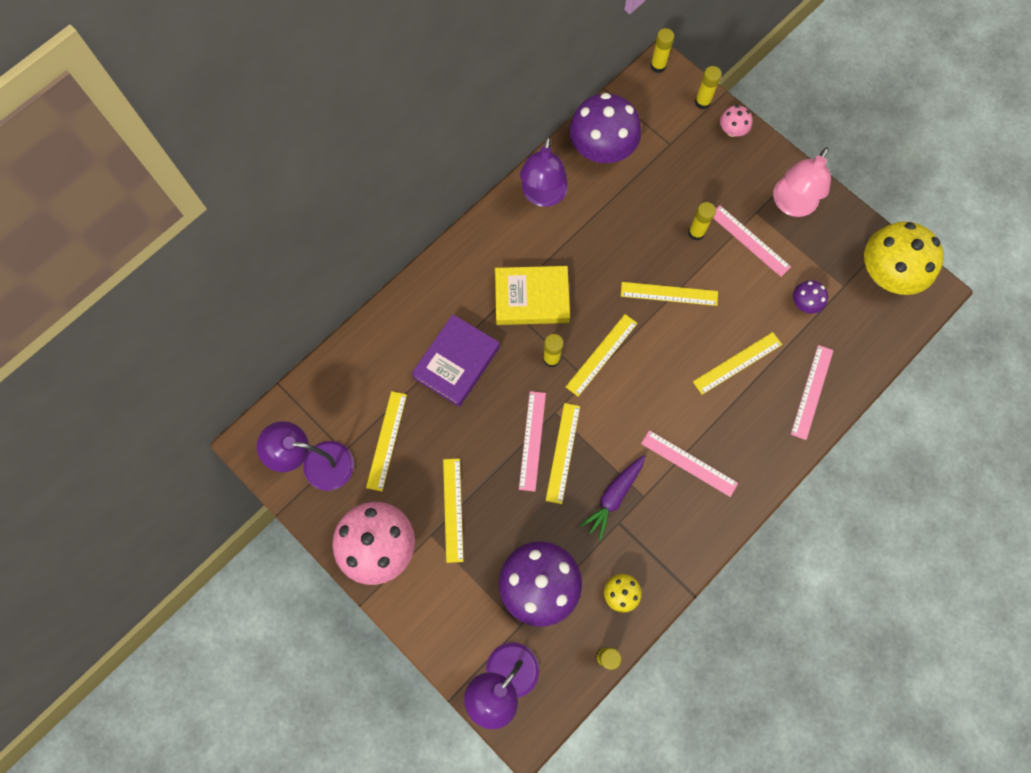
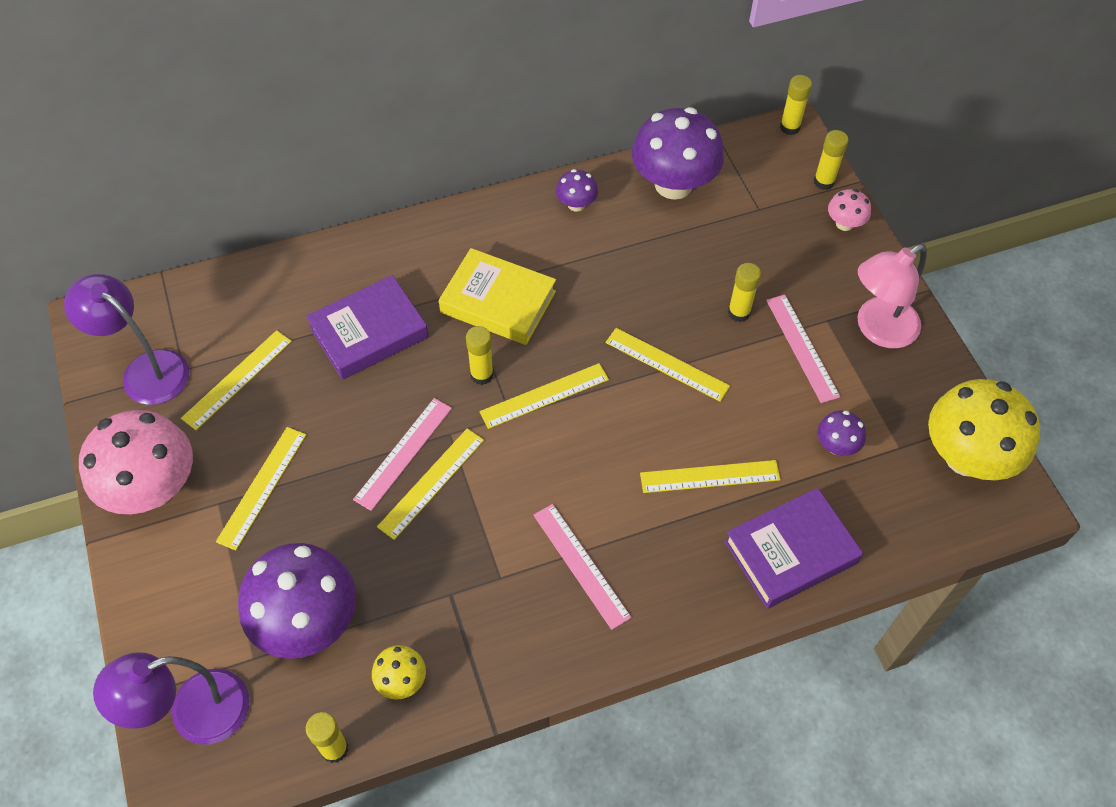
camera: 25 degrees right, 15 degrees down
purple lamp [520,136,568,207] -> purple mushroom [556,169,598,212]
purple carrot [580,455,645,541] -> none
pink ruler [791,345,834,440] -> purple book [724,488,863,609]

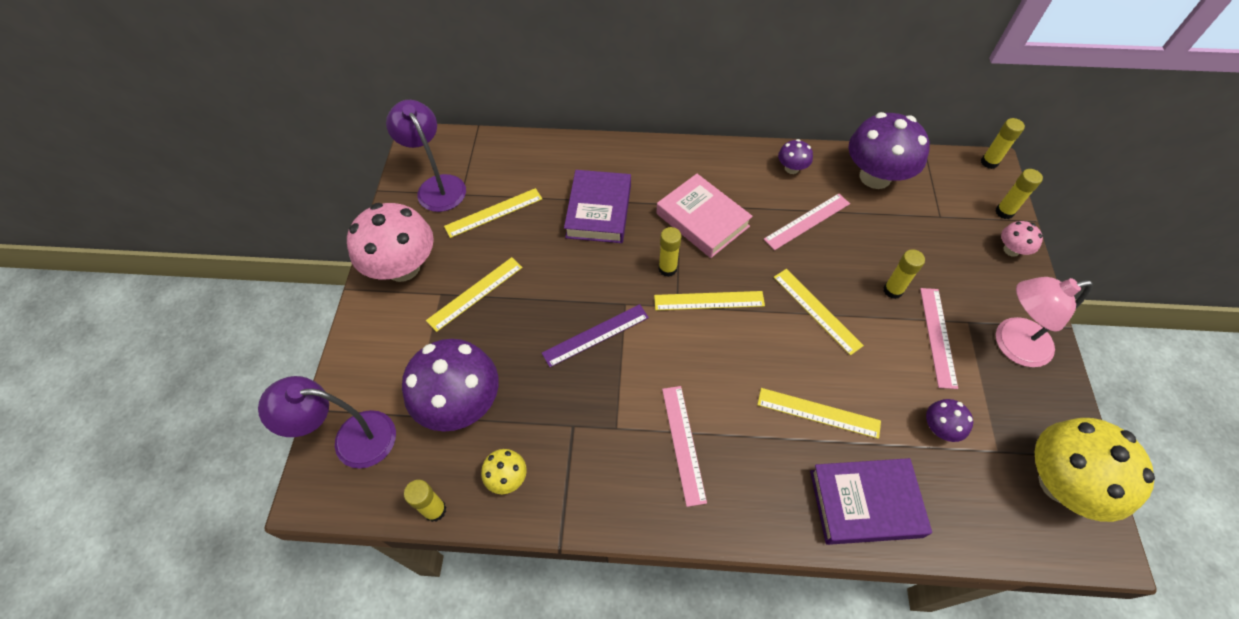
camera: 25 degrees right, 0 degrees up
purple book [306,275,429,380] -> purple book turned 75 degrees counterclockwise [564,170,631,243]
pink ruler [353,398,452,511] -> pink ruler moved to [764,194,850,250]
yellow ruler [377,428,484,540] -> purple ruler [542,304,649,367]
yellow book [439,248,556,345] -> pink book [656,174,753,258]

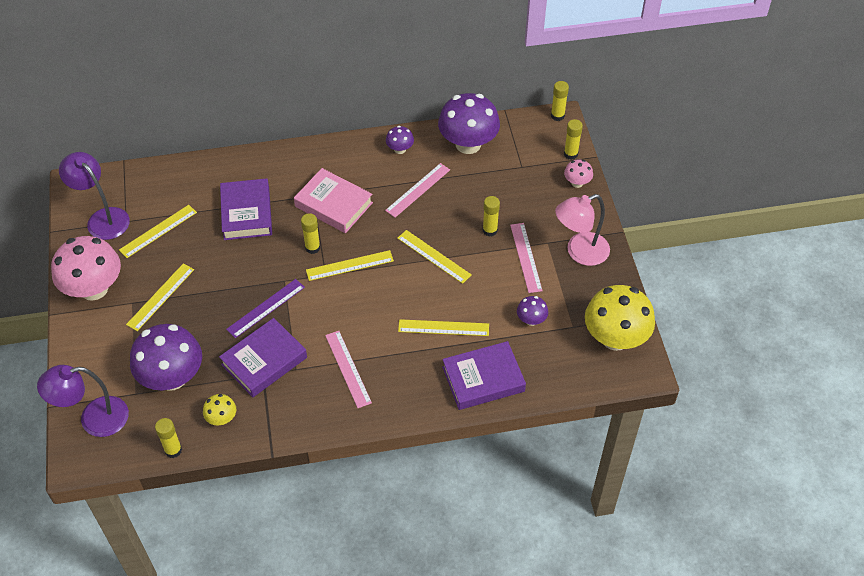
camera: 15 degrees left, 5 degrees down
none -> purple book [219,318,307,397]

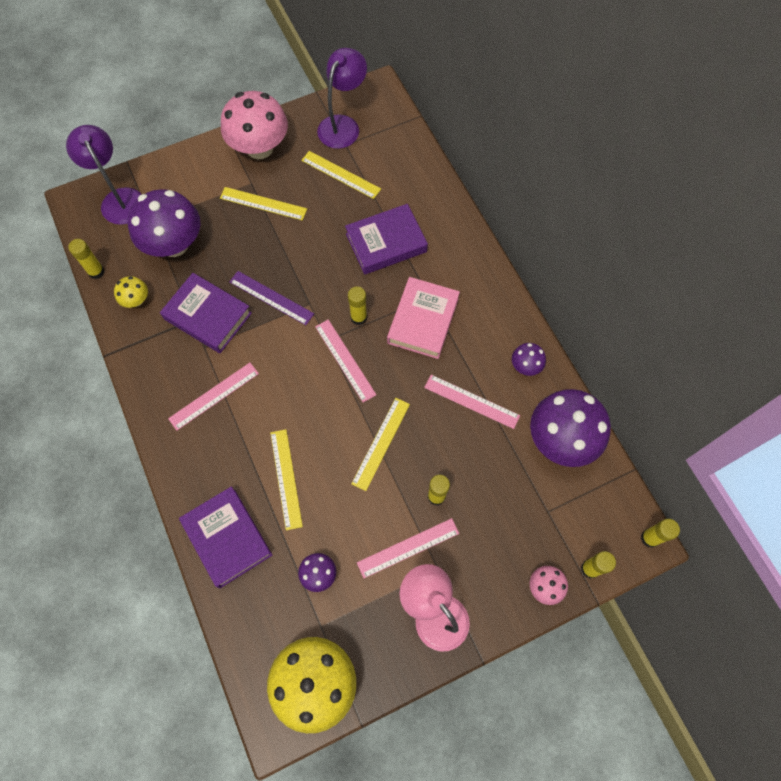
camera: 75 degrees right, 15 degrees up
yellow ruler [306,250,394,281] -> pink ruler [315,320,377,403]

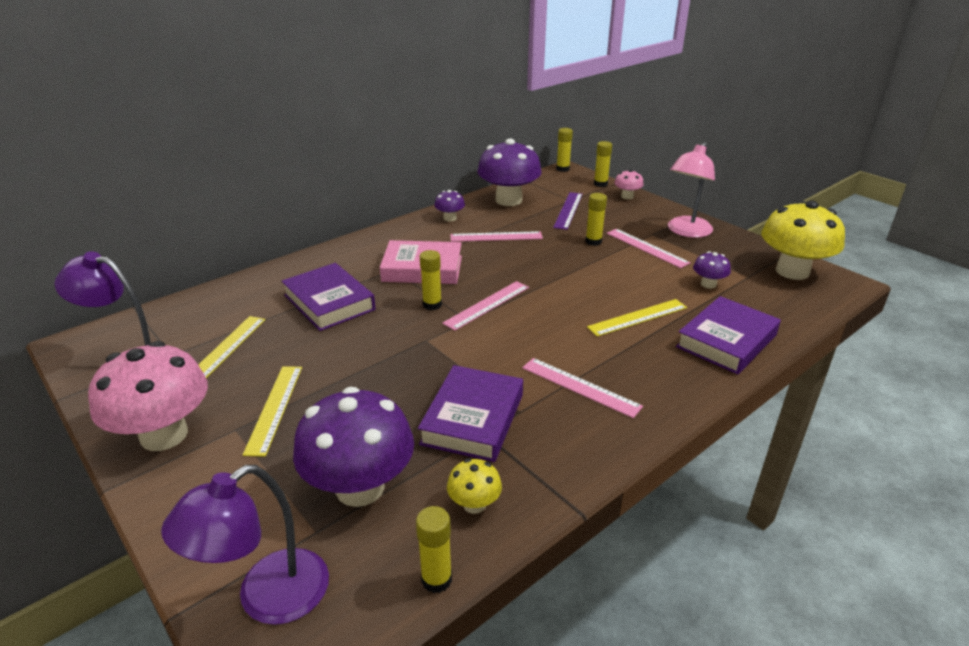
camera: 105 degrees left, 35 degrees down
purple ruler [229,271,314,325] -> purple ruler moved to [553,192,583,230]
yellow ruler [351,398,410,491] -> none
pink ruler [424,375,520,429] -> pink ruler turned 75 degrees clockwise [450,231,543,242]

